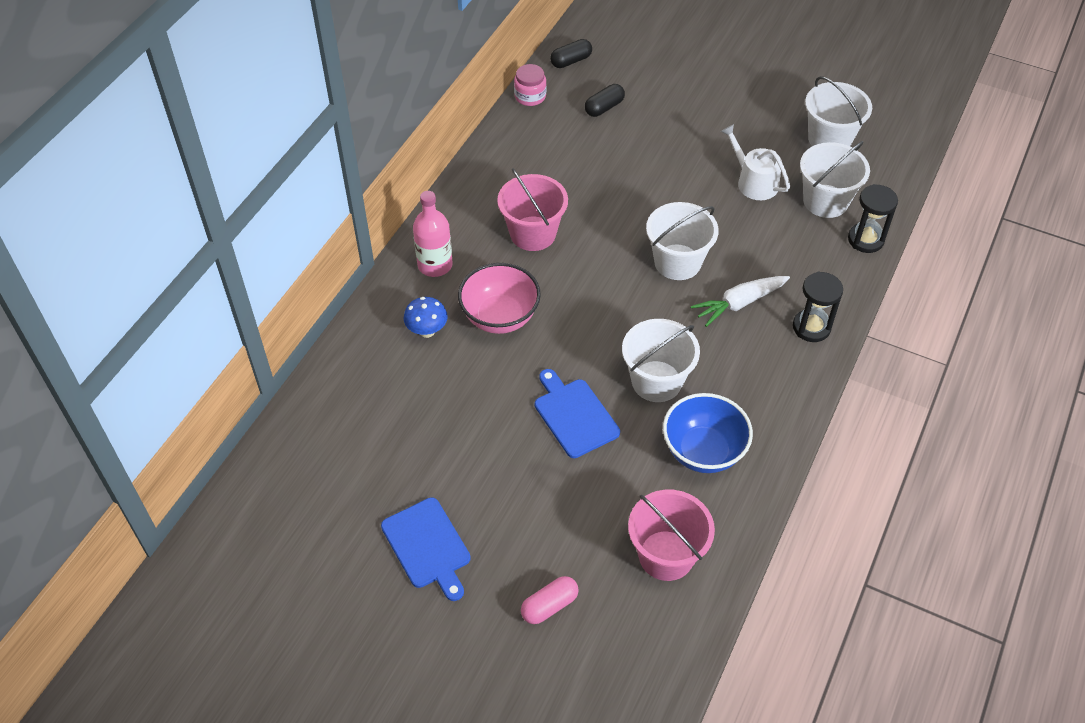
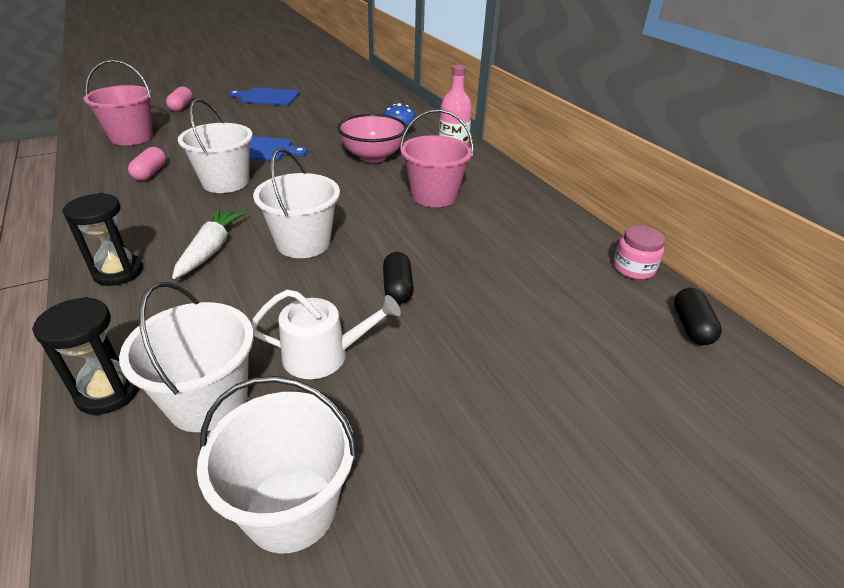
camera: 125 degrees right, 15 degrees down
black capsule [585,84,625,117] -> black capsule moved to [383,252,414,304]
blue bowl [663,393,753,473] -> pink capsule [128,147,166,181]

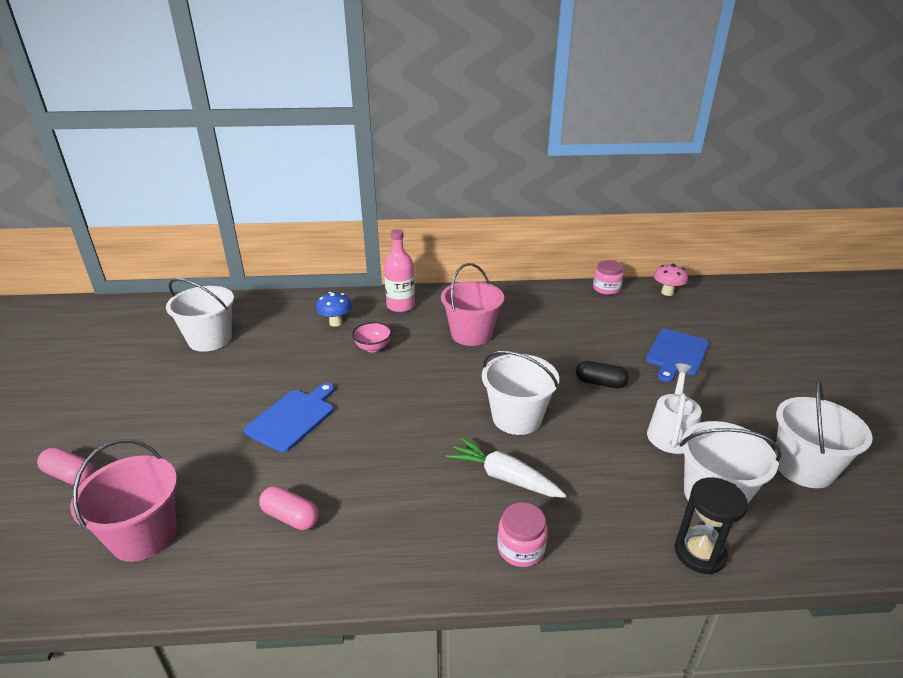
camera: 65 degrees left, 5 degrees down
black hourglass [62,193,143,286] -> pink jar [497,502,548,567]
white bucket [178,99,253,193] -> white bucket moved to [166,278,234,352]
blue cutting board [229,87,299,105] -> blue cutting board moved to [646,329,709,382]
pink bowl [337,114,407,163] -> pink bowl [352,322,392,352], size x0.56
black capsule [674,288,722,345] -> pink mushroom [654,264,688,296]

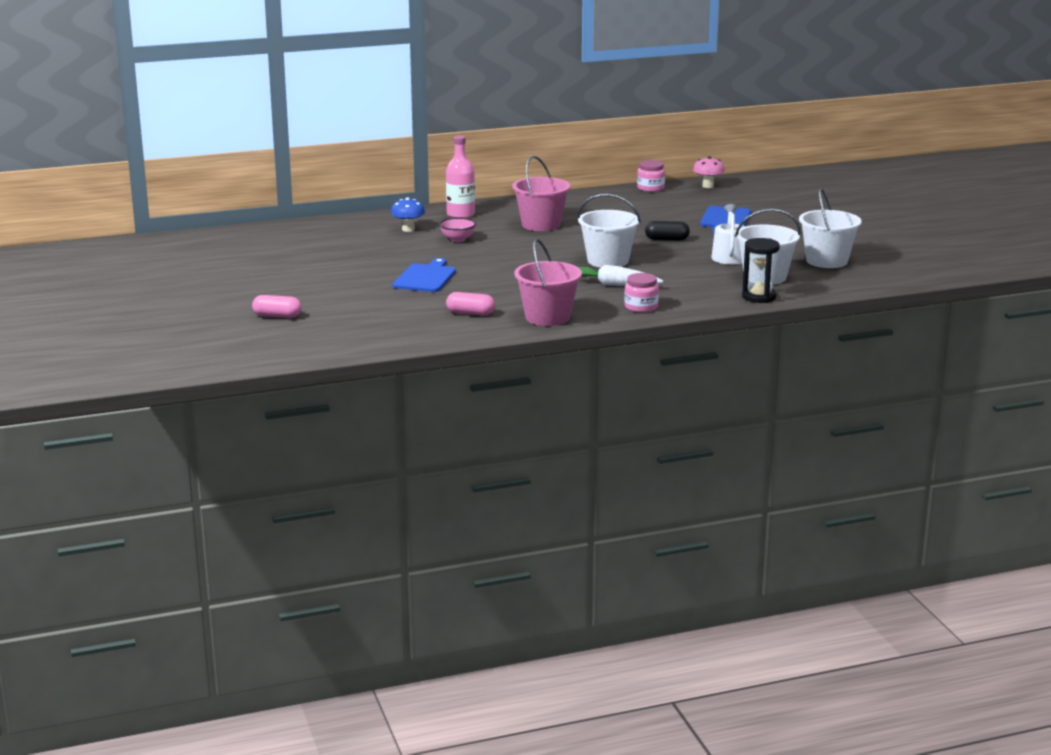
camera: 15 degrees left, 10 degrees down
pink bucket [70,439,177,562] -> pink bucket moved to [514,239,582,326]
white bucket [166,278,234,352] -> none

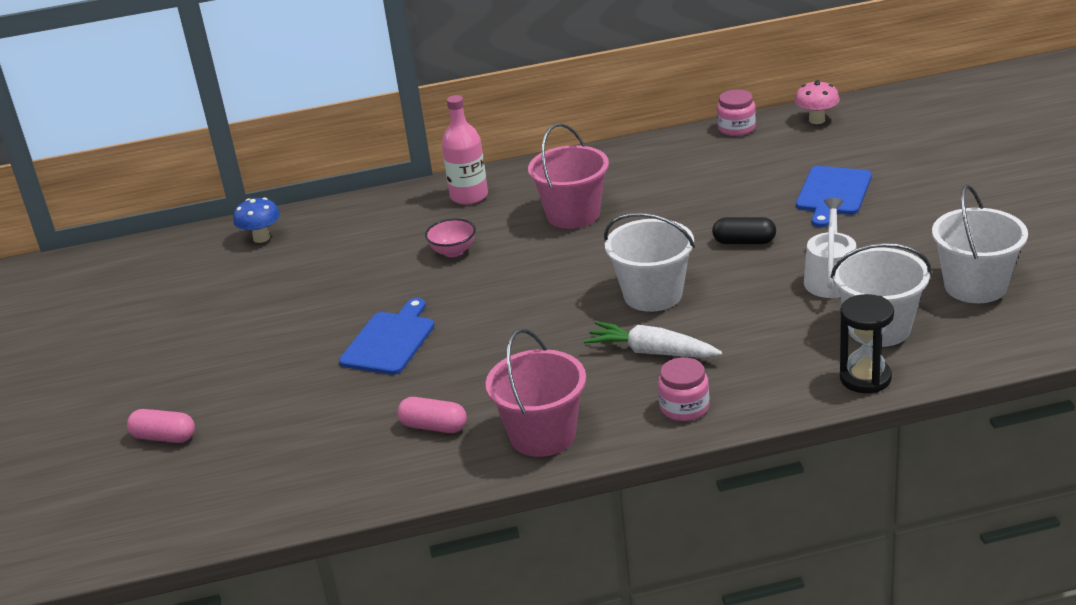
camera: 10 degrees right, 10 degrees up
blue mushroom [391,197,425,232] -> blue mushroom moved to [233,197,280,243]

